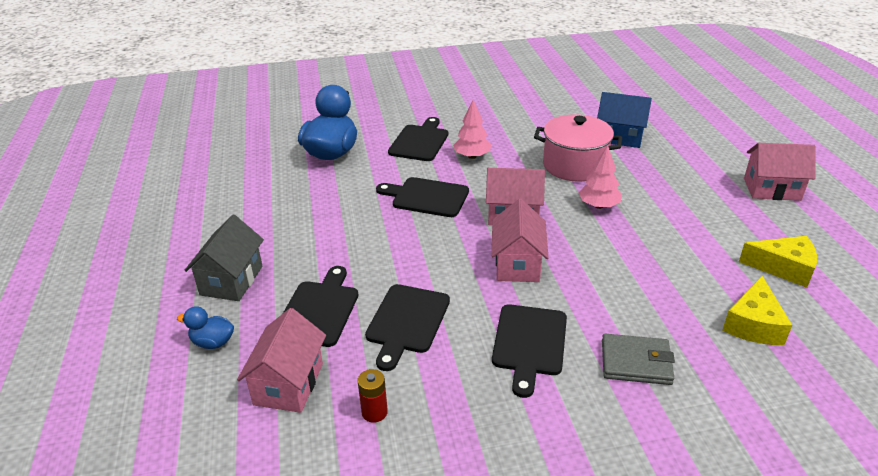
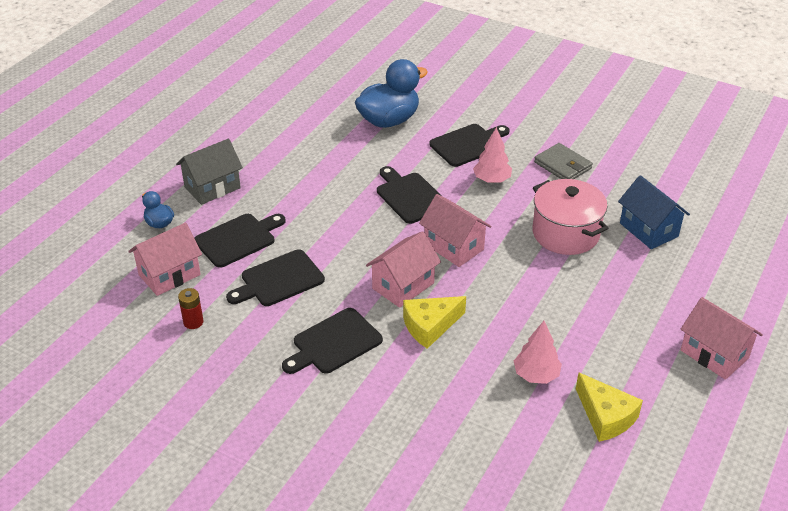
camera: 40 degrees right, 5 degrees up
pink tree [579,145,622,209] -> pink tree moved to [514,321,562,384]
grey wallet [602,334,675,385] -> grey wallet moved to [534,143,593,179]
yellow cheese [722,276,792,345] -> yellow cheese moved to [403,296,466,349]

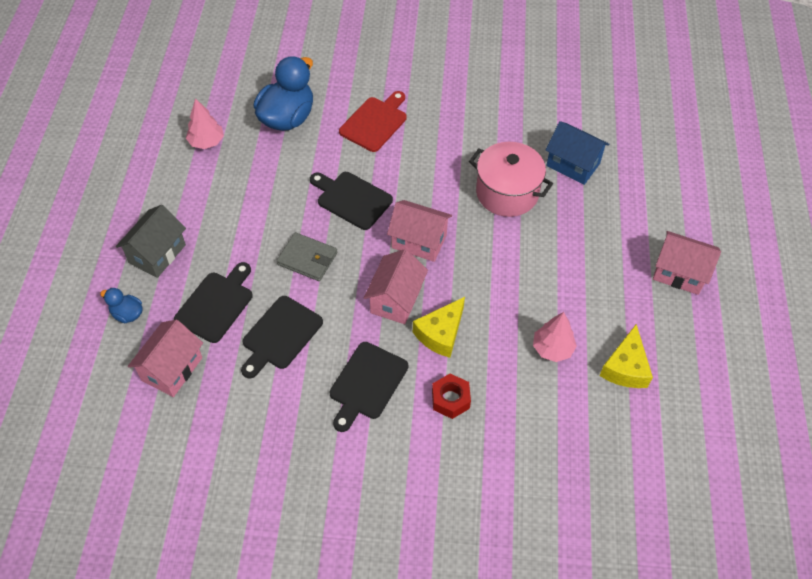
camera: 25 degrees left, 15 degrees up
red battery [178,288,204,329] -> none
black cutting board [429,124,510,167] -> red cutting board [339,91,407,152]
pink tree [473,127,512,183] -> pink tree moved to [186,98,224,149]
grey wallet [534,143,593,179] -> grey wallet moved to [277,232,337,281]
yellow cheese [576,373,643,442] -> yellow cheese turned 75 degrees clockwise [600,324,653,388]
none -> red nut [432,374,471,419]

